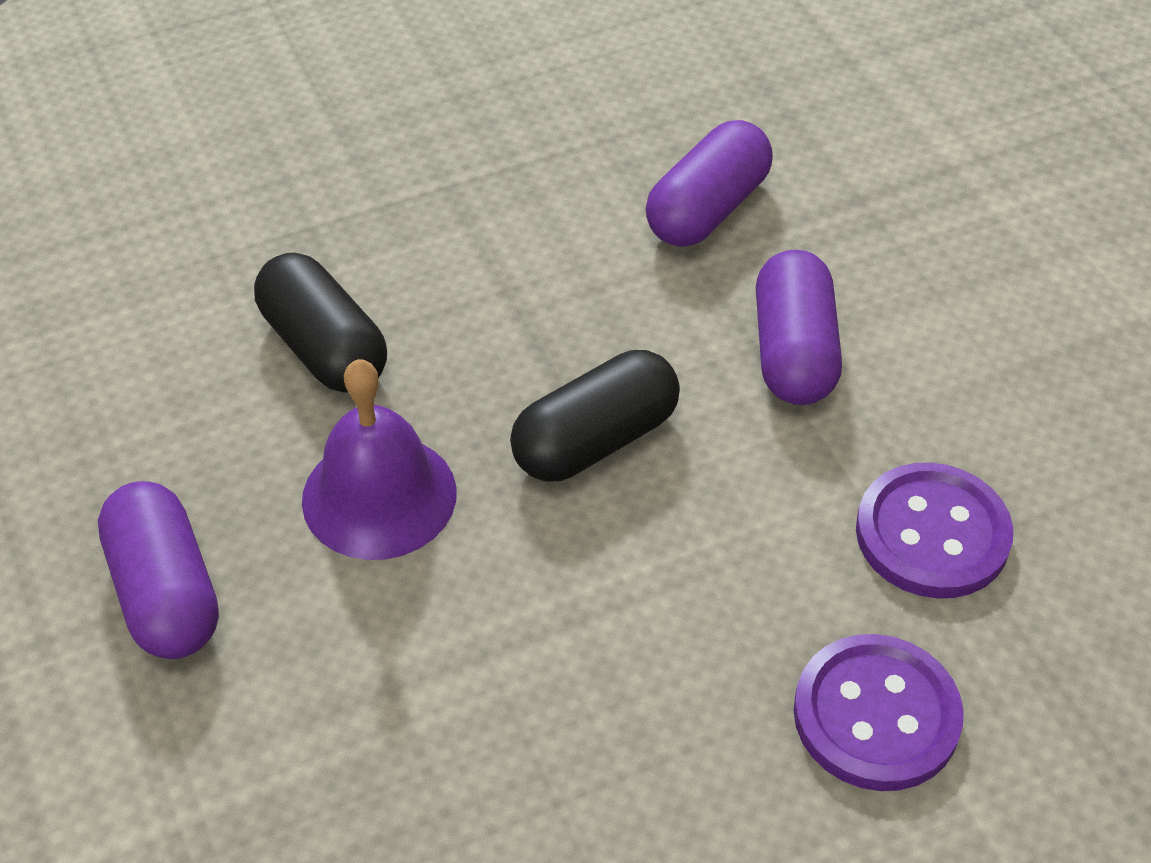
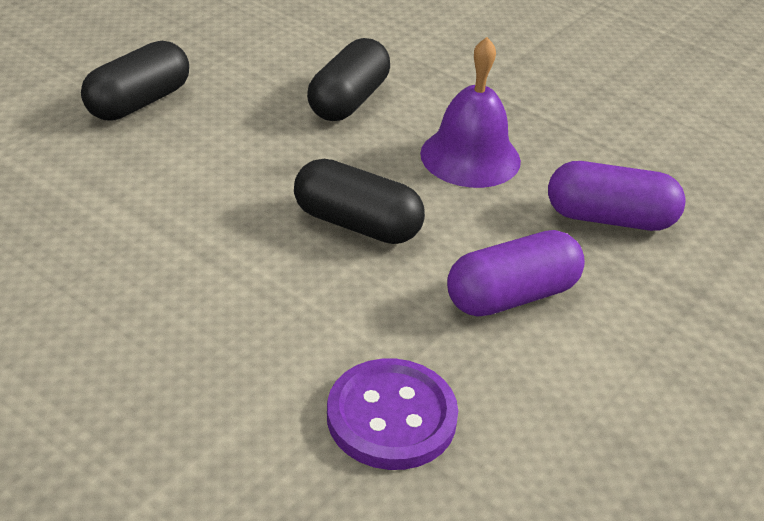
camera: 60 degrees right, 10 degrees down
purple capsule [98,481,219,659] -> black capsule [81,41,189,121]
purple bell [302,359,457,560] -> purple bell moved to [420,37,521,188]
purple button [794,634,964,791] -> none

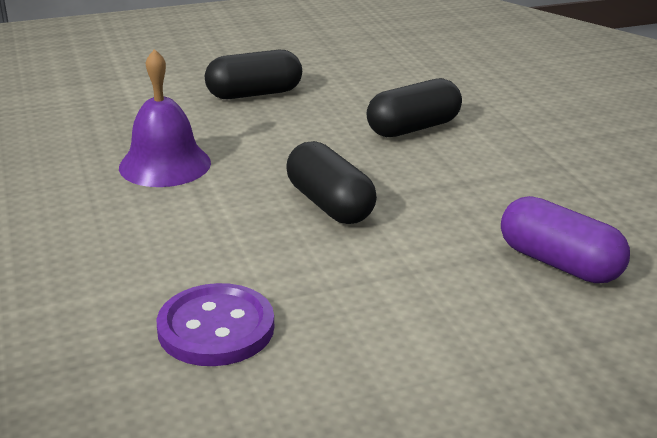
camera: 35 degrees right, 10 degrees down
purple bell [420,37,521,188] -> purple bell moved to [119,49,211,187]
purple capsule [447,230,585,317] -> none

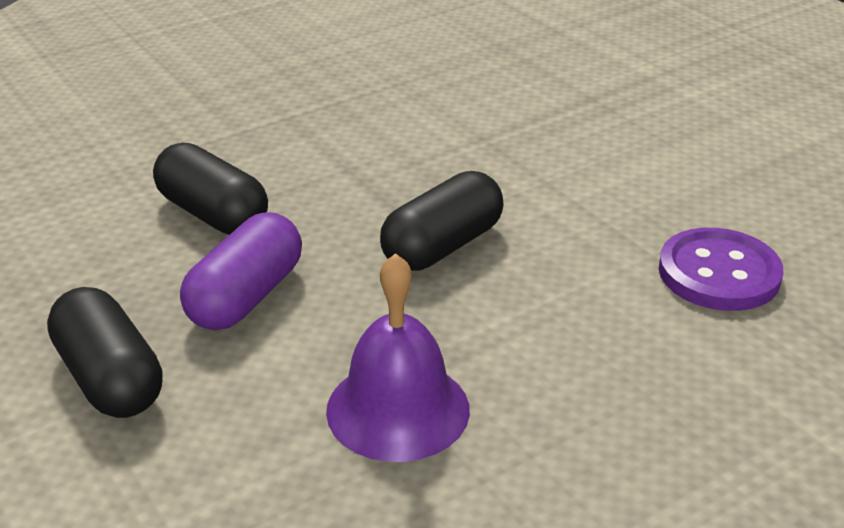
camera: 105 degrees left, 5 degrees up
purple capsule [501,196,630,283] -> purple capsule moved to [180,212,302,330]

